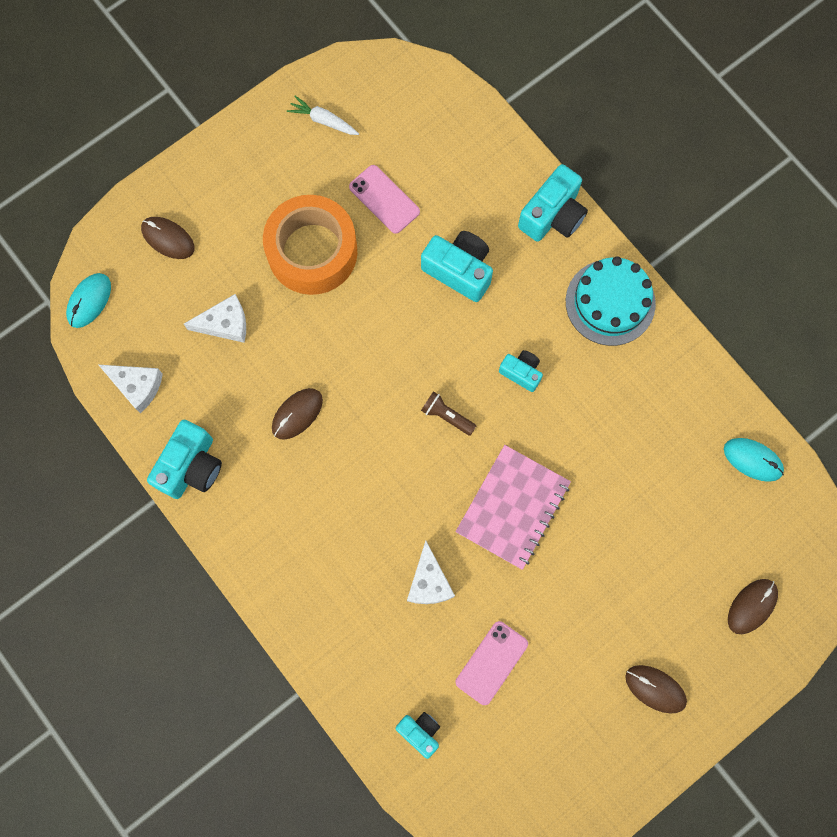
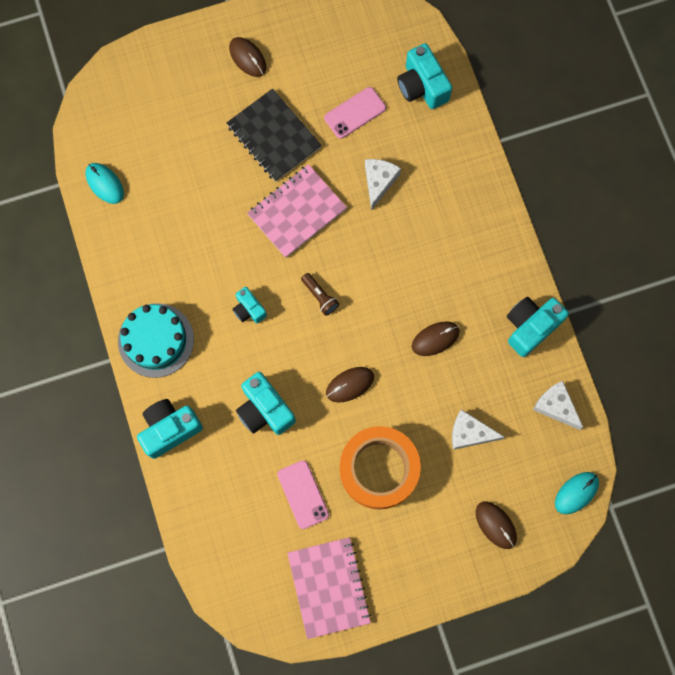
camera: 160 degrees left, 0 degrees up
white carrot [287,96,359,135] -> pink notebook [287,537,371,639]
turquoise camera [396,712,440,759] -> turquoise camera [397,43,452,109], size x1.70
brown mouse [728,579,778,634] -> brown mouse moved to [326,367,374,403]
none -> black notebook [227,88,322,182]

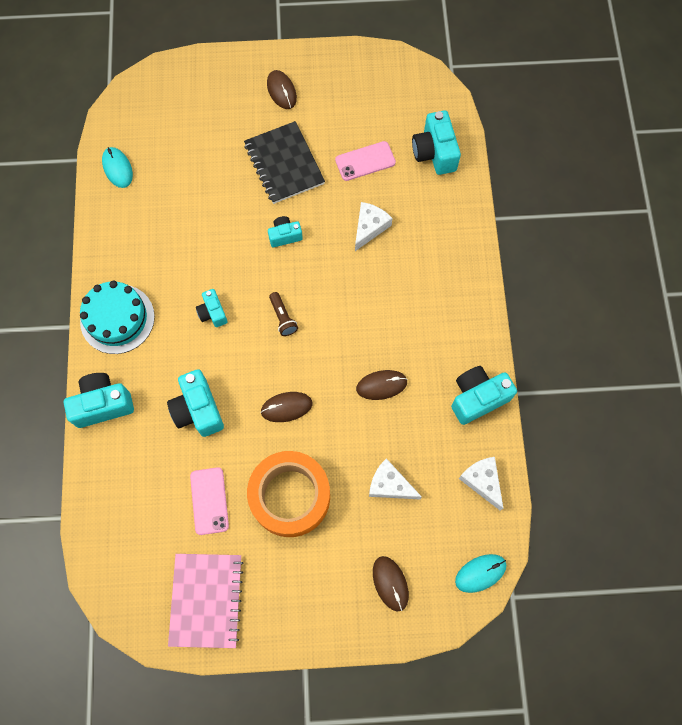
camera: 15 degrees right, 5 degrees down
pink notebook [247,164,347,258] -> turquoise camera [268,216,303,247]

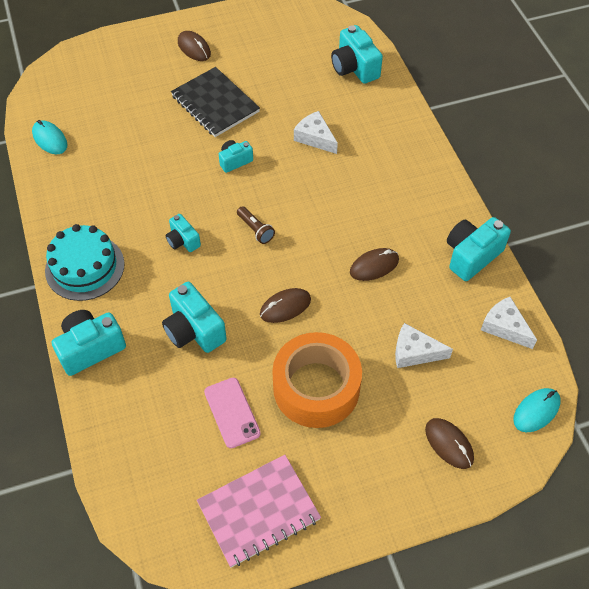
camera: 15 degrees left, 15 degrees down
pink notebook [168,554,244,648] -> pink notebook turned 75 degrees clockwise [197,455,321,568]
pink phone [335,141,396,181] -> none
white cheese [355,202,393,251] -> white cheese turned 60 degrees counterclockwise [294,111,338,154]

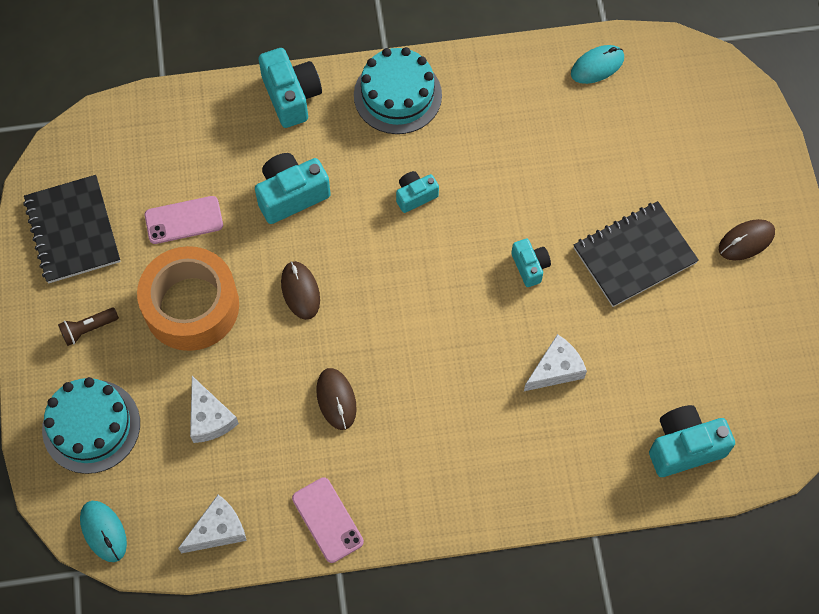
camera: 100 degrees right, 10 degrees up
pink notebook [197,455,321,568] -> black notebook [23,175,121,283]
brown flashlight [237,206,275,244] -> brown flashlight moved to [58,308,119,346]
white cheese [395,323,453,368] -> white cheese turned 135 degrees clockwise [190,376,239,443]
brown mouse [425,418,474,469] -> turquoise cake [42,377,140,474]
turquoise camera [447,217,511,281] -> pink phone [292,477,364,563]

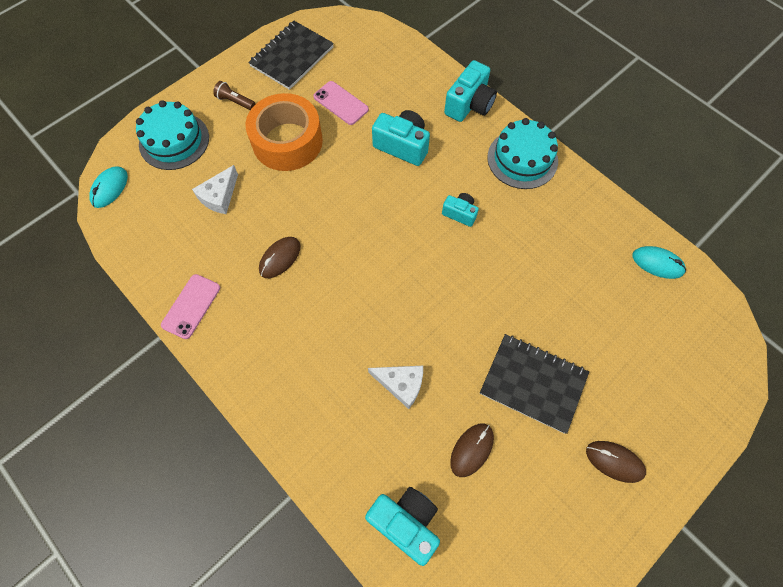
camera: 55 degrees right, 0 degrees up
white cheese [178,494,247,553] -> none
brown mouse [281,261,320,320] -> brown mouse moved to [450,424,494,477]
turquoise camera [511,239,551,287] -> none

